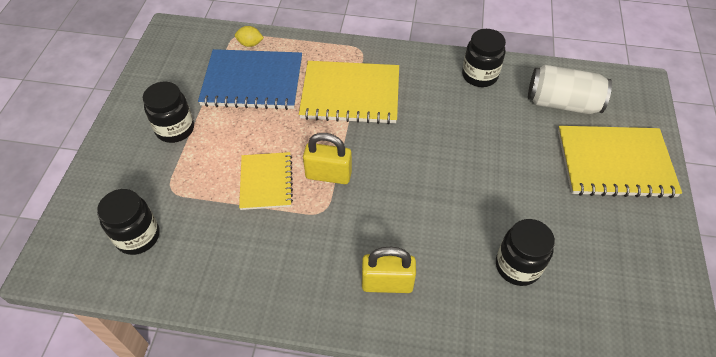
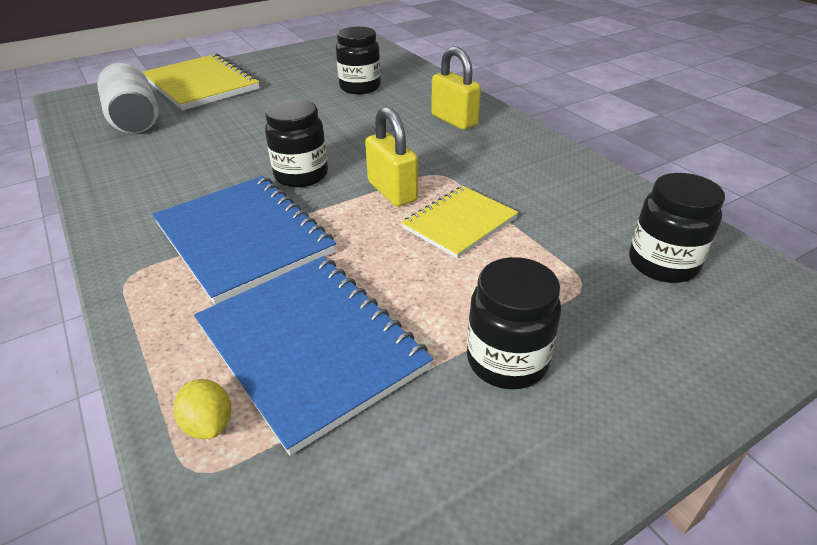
camera: 130 degrees left, 15 degrees down
yellow notebook [299,61,399,124] -> blue notebook [152,176,336,305]
black jar [462,29,506,87] -> black jar moved to [265,99,328,187]

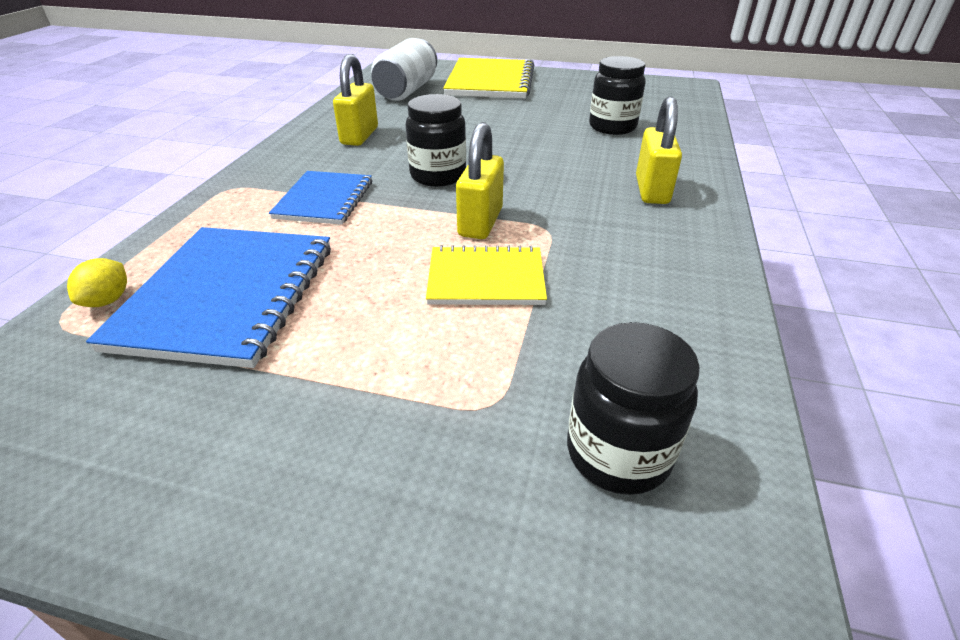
camera: 45 degrees right, 0 degrees up
blue notebook [152,176,336,305] -> blue notebook [269,171,372,225], size x0.61
black jar [467,257,561,390] -> none
none -> yellow padlock [333,54,378,146]

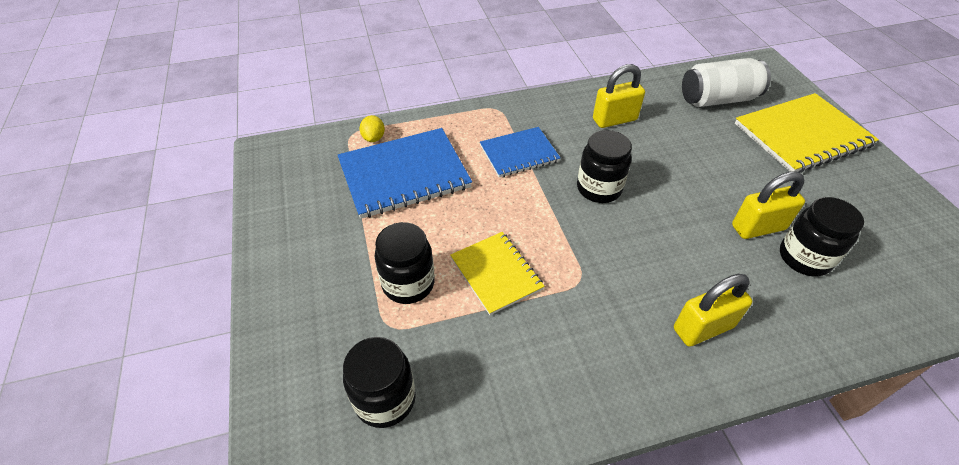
camera: 60 degrees right, 10 degrees up
yellow lemon [67,258,127,307] -> yellow lemon turned 75 degrees counterclockwise [360,115,385,142]
yellow padlock [456,122,504,239] -> yellow padlock moved to [732,171,805,239]
none -> black jar [374,222,435,304]

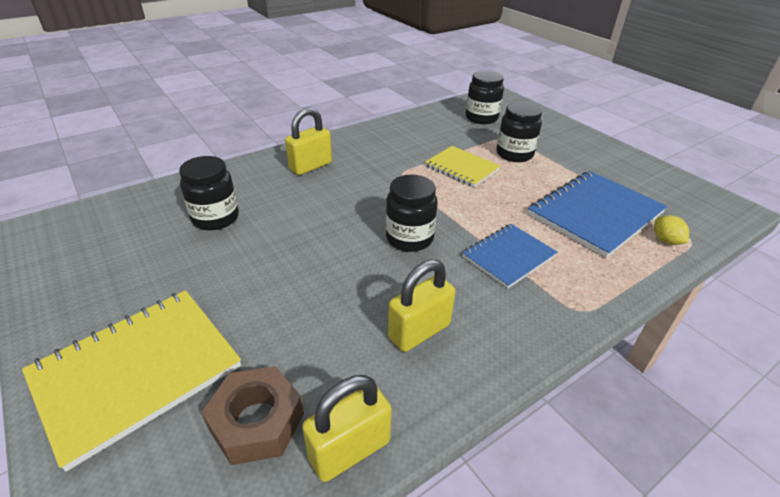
camera: 160 degrees right, 10 degrees down
white can [682,58,771,107] -> brown nut [201,366,304,465]
yellow padlock [732,171,805,239] -> yellow padlock moved to [302,375,392,482]

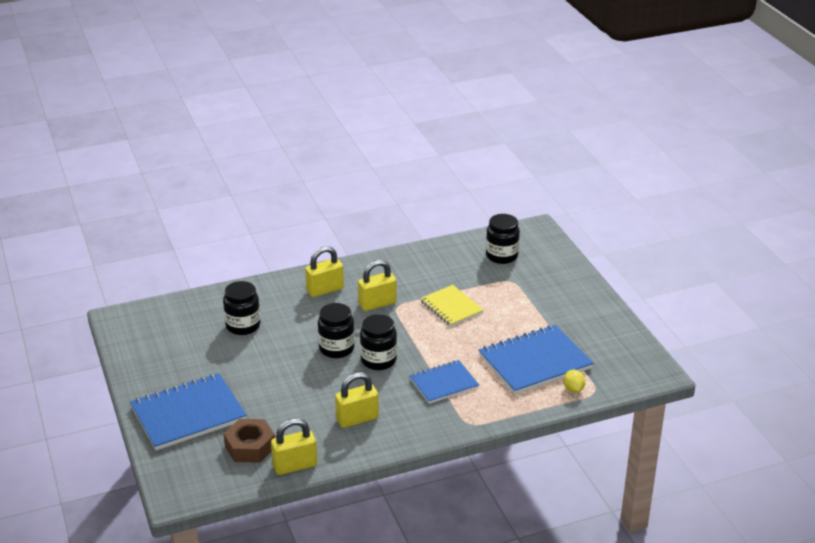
camera: 15 degrees right, 5 degrees down
yellow notebook [22,290,241,472] -> blue notebook [130,373,247,450]
black jar [496,102,542,162] -> black jar moved to [318,303,355,358]
none -> yellow padlock [358,260,397,311]

